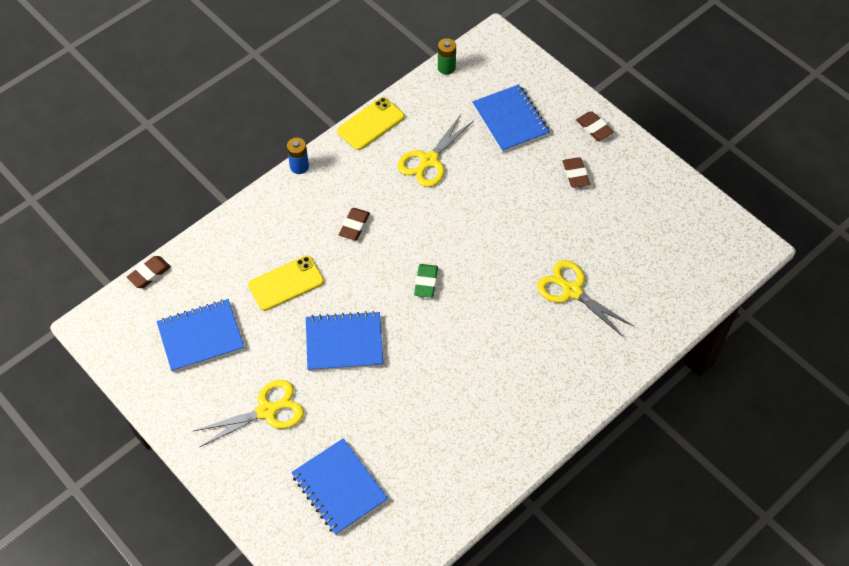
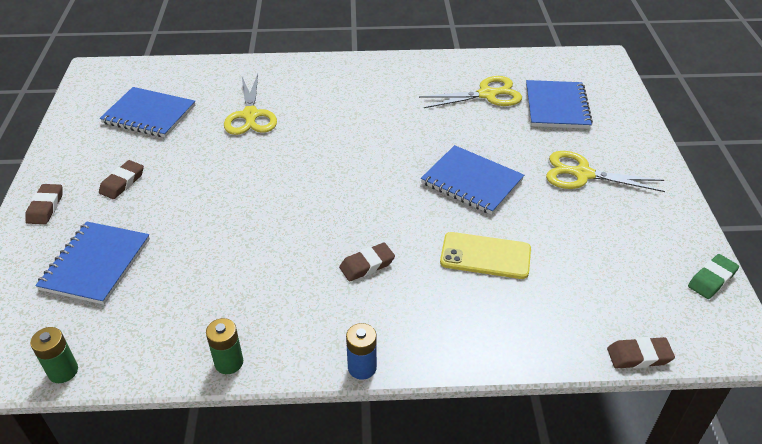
camera: 140 degrees left, 15 degrees down
blue notebook [157,299,244,372] -> blue notebook moved to [100,87,195,138]
yellow phone [337,97,404,150] -> green battery [206,318,243,374]
yellow scissors [397,114,474,187] -> yellow scissors moved to [419,76,522,108]
green eraser [414,264,438,298] -> green eraser moved to [688,254,739,299]

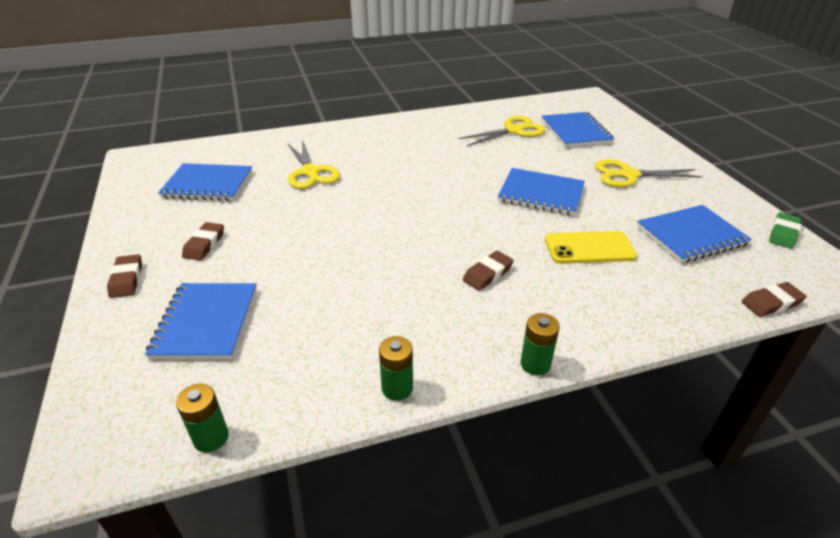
camera: 15 degrees left, 5 degrees down
blue battery [346,323,377,380] -> green battery [520,313,560,375]
none -> blue notebook [637,205,752,263]

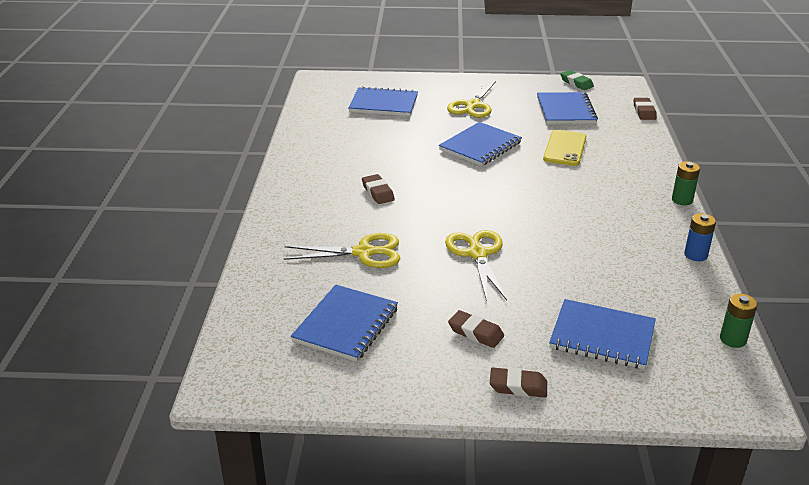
camera: 70 degrees left, 5 degrees down
green battery [379,336,413,401] -> blue battery [684,213,716,261]
yellow scissors [459,116,545,146] -> yellow scissors moved to [445,230,507,301]
brown eraser [463,251,514,291] -> brown eraser moved to [362,174,395,204]

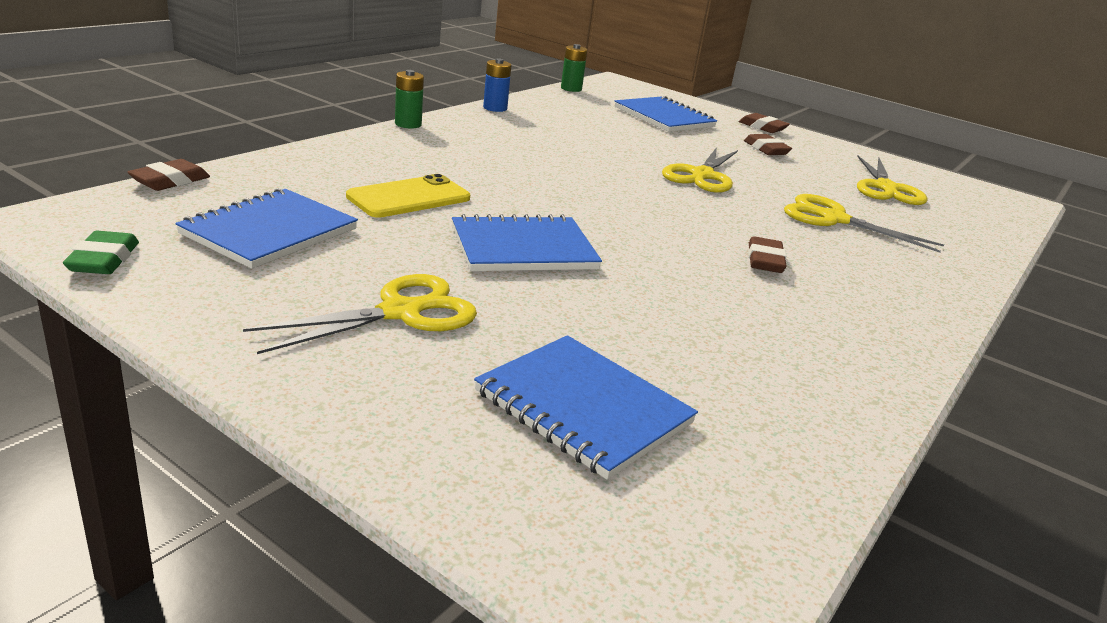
camera: 150 degrees left, 5 degrees down
blue notebook [291,285,398,362] -> yellow scissors [857,156,928,205]

